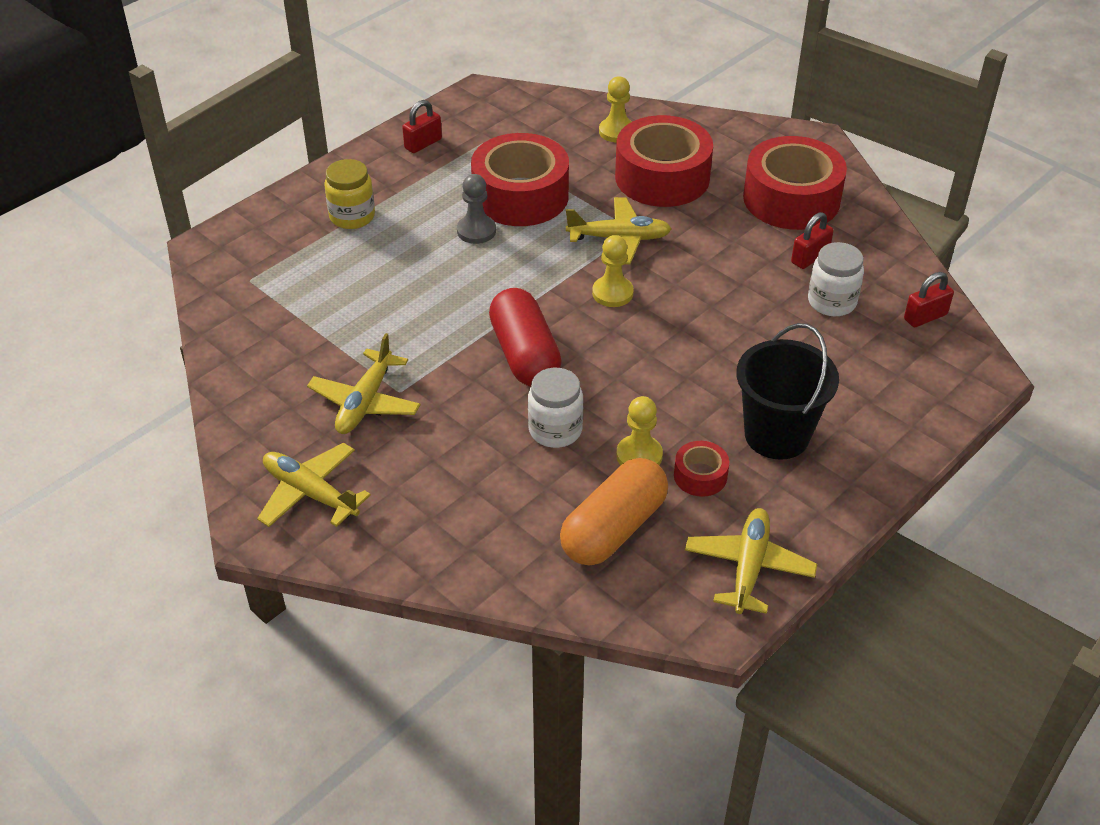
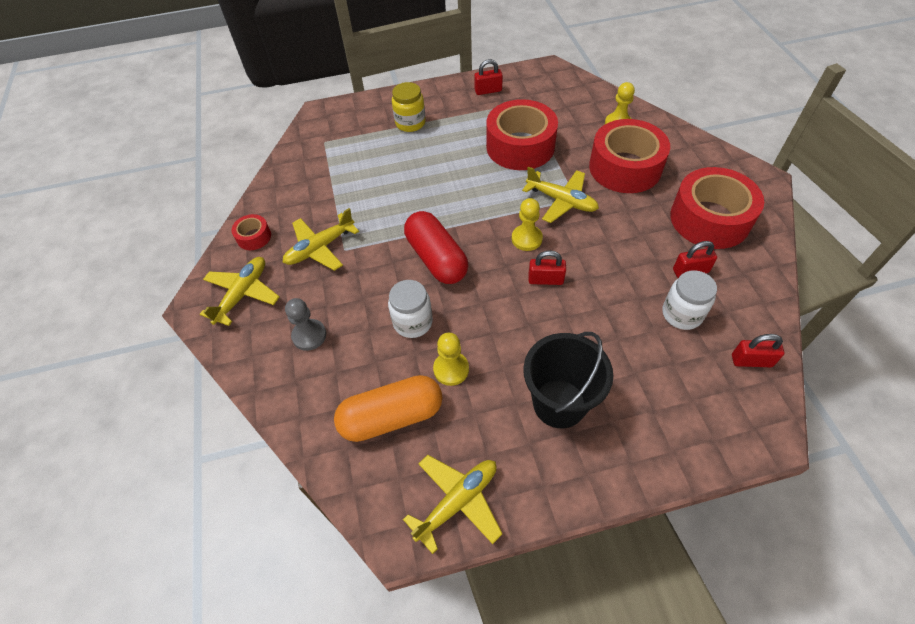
camera: 35 degrees right, 10 degrees up
yellow plane [257,443,371,527] -> yellow plane turned 45 degrees clockwise [200,257,279,326]
grey pawn [457,174,496,244] -> grey pawn moved to [285,298,326,351]
red capsule [489,288,562,387] -> red capsule turned 45 degrees counterclockwise [404,211,468,284]
red tape [674,441,729,497] -> red tape moved to [231,214,271,250]
none -> red padlock [528,250,566,285]

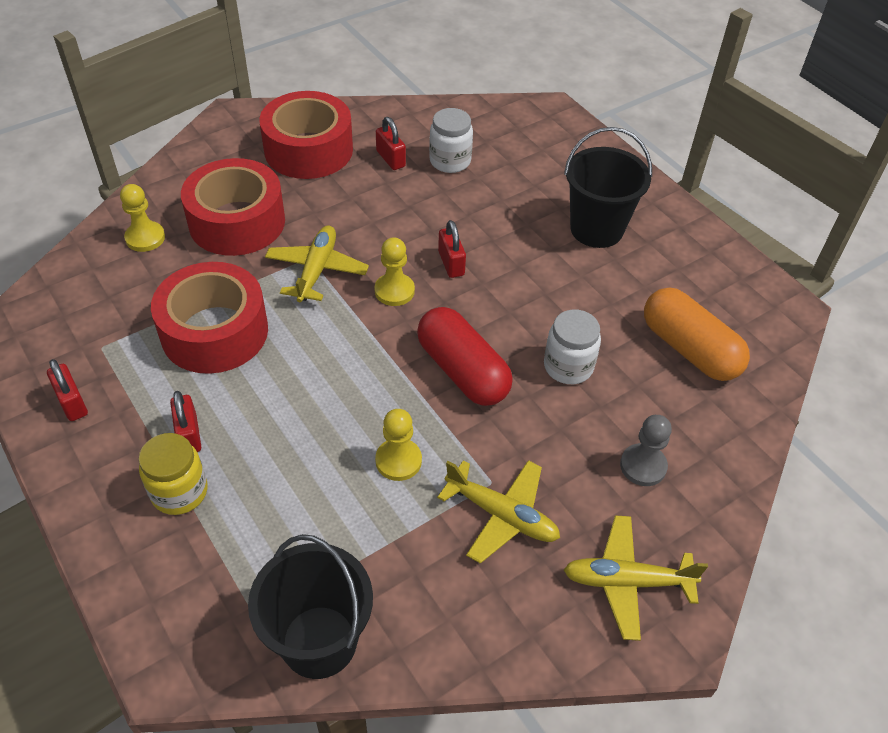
camera: 115 degrees left, 5 degrees down
red tape [231,214,271,250] -> none
yellow plane [403,455,503,554] -> none
red capsule [404,211,468,284] -> red capsule turned 75 degrees counterclockwise [417,307,513,406]
yellow pawn [433,333,469,386] -> yellow pawn moved to [375,409,422,481]
red padlock [732,334,784,367] -> red padlock moved to [170,391,201,452]
none -> black bucket [248,534,373,679]

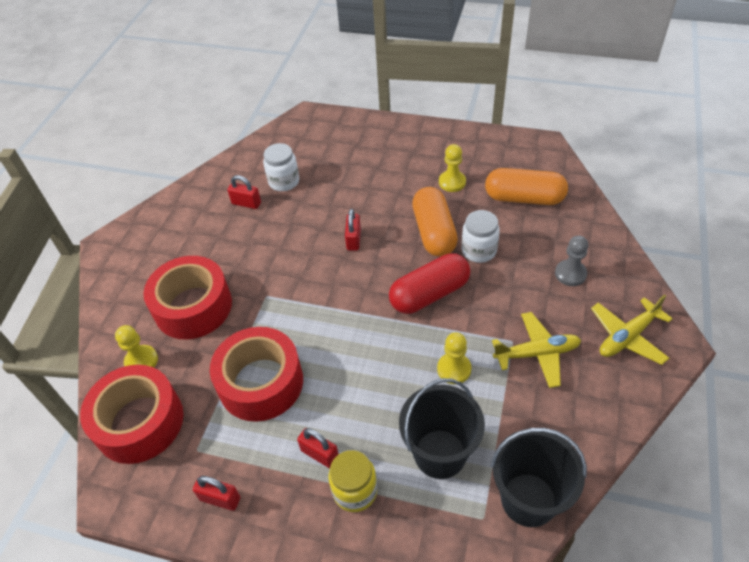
camera: 35 degrees left, 0 degrees up
red tape [259,91,353,179] -> red tape moved to [80,365,183,464]
yellow plane [265,225,369,302] -> none
yellow pawn [374,237,415,306] -> yellow pawn moved to [439,144,466,192]
red capsule [417,307,513,406] -> red capsule turned 45 degrees counterclockwise [389,253,470,314]
red padlock [438,220,466,278] -> red padlock turned 60 degrees clockwise [345,209,361,251]
black bucket [564,127,652,248] -> black bucket moved to [399,378,485,479]
none -> orange capsule [412,187,458,257]

